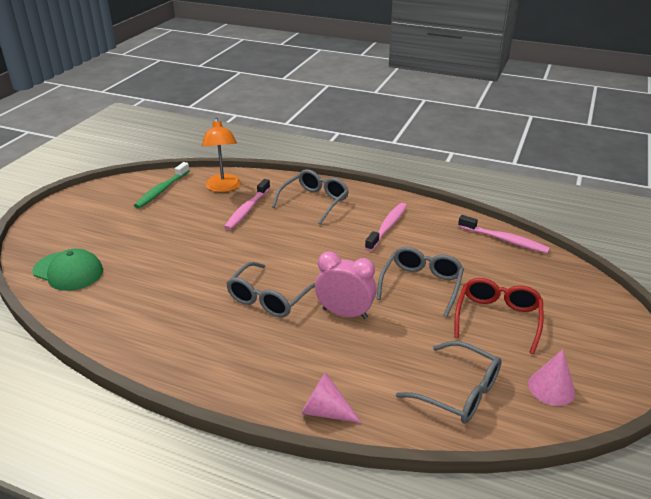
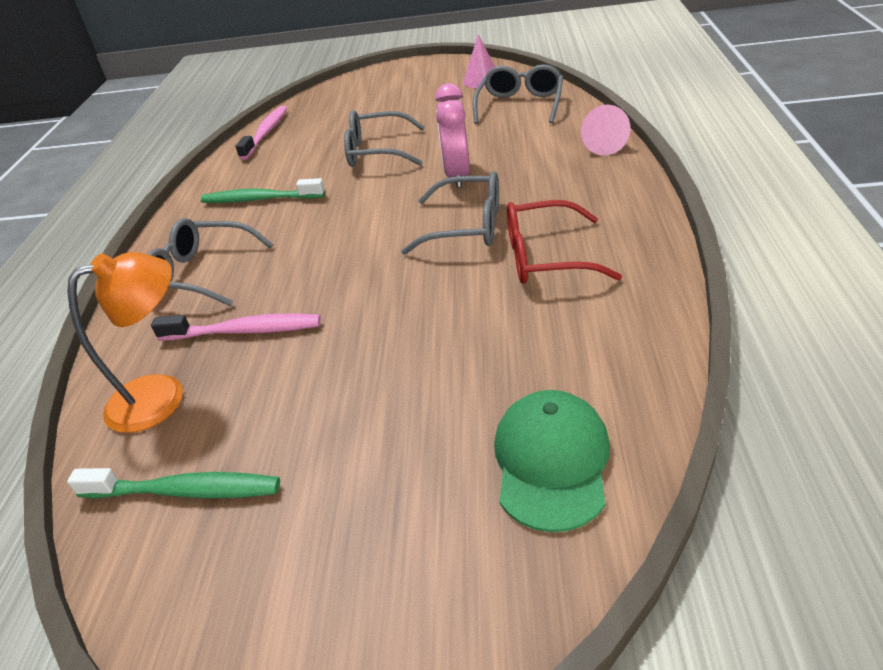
camera: 105 degrees left, 5 degrees up
pink toothbrush [365,203,407,251] -> green toothbrush [201,178,325,203]
red glasses [454,278,543,354] -> red glasses moved to [507,200,622,284]

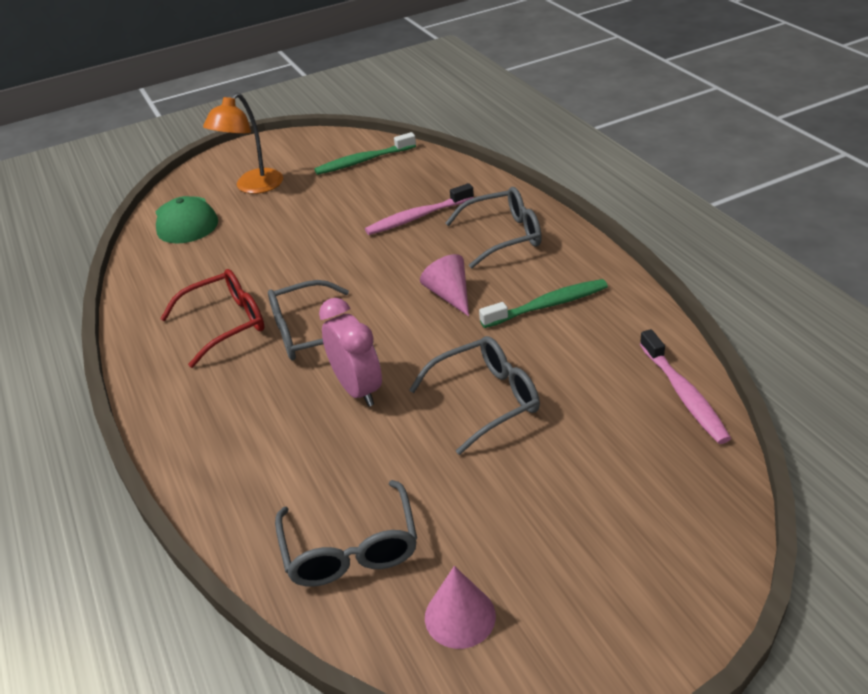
camera: 150 degrees right, 0 degrees up
orange lamp [67,252,183,433] -> orange lamp moved to [203,92,283,194]
pink cone [581,105,630,155] -> pink cone moved to [420,254,469,316]

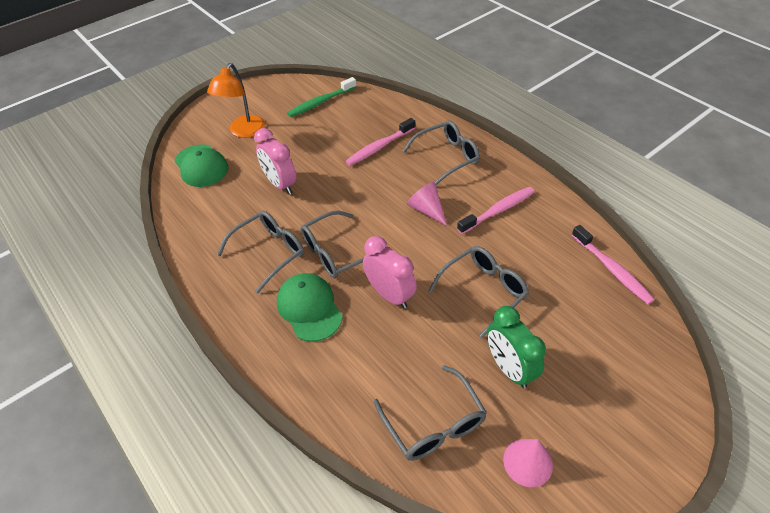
camera: 15 degrees left, 10 degrees up
red glasses [160,269,264,368] -> grey glasses [217,211,304,293]
green toothbrush [479,279,608,328] -> pink toothbrush [457,187,535,234]
none -> pink clock [254,128,296,194]
none -> green cap [277,273,343,342]
none -> green clock [487,306,546,388]

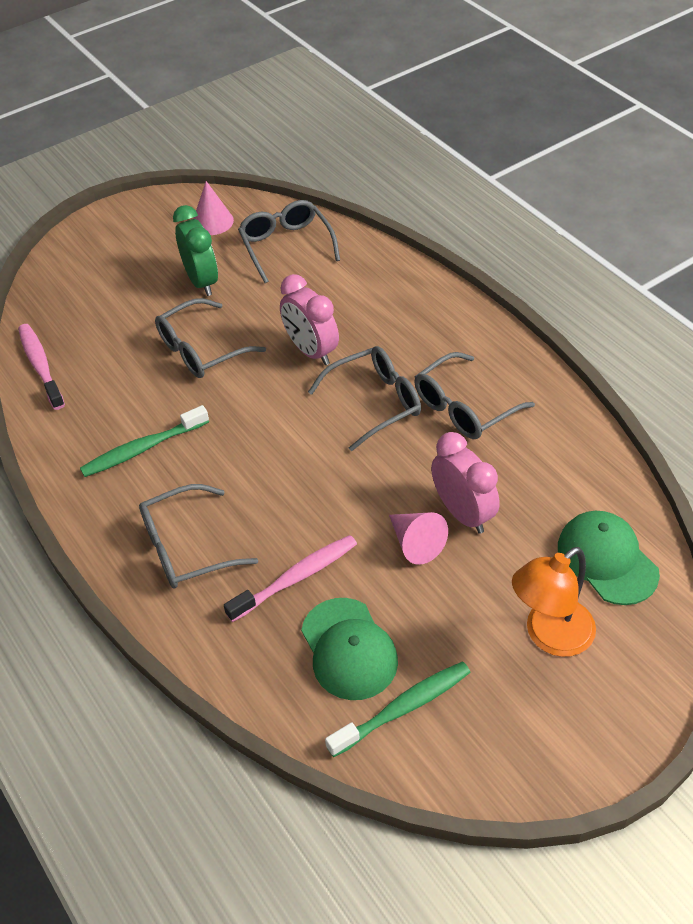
camera: 175 degrees left, 0 degrees up
orange lamp [207,63,265,138] -> orange lamp turned 150 degrees counterclockwise [512,547,596,657]
green cap [277,273,343,342] -> green cap moved to [301,598,398,700]
pink cone [407,182,447,226] -> pink cone moved to [389,512,448,565]
pink toothbrush [457,187,535,234] -> green toothbrush [80,405,209,477]

